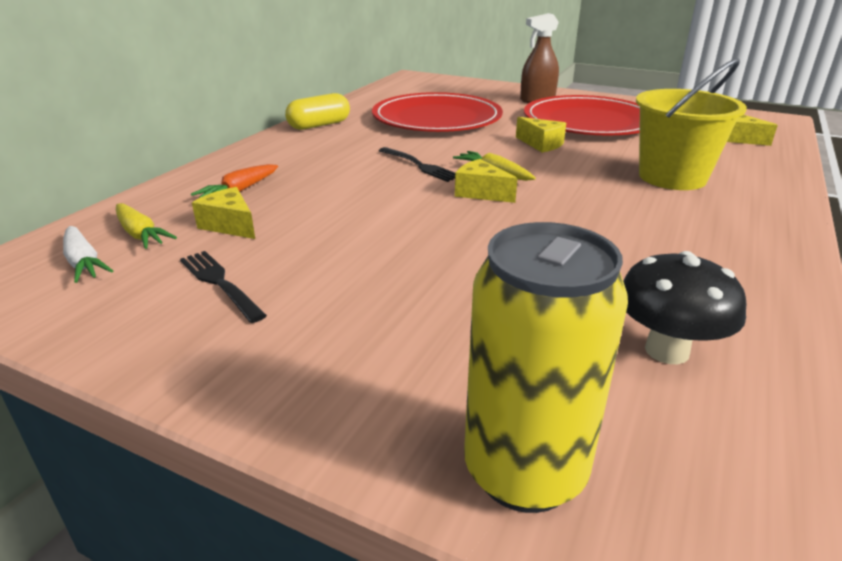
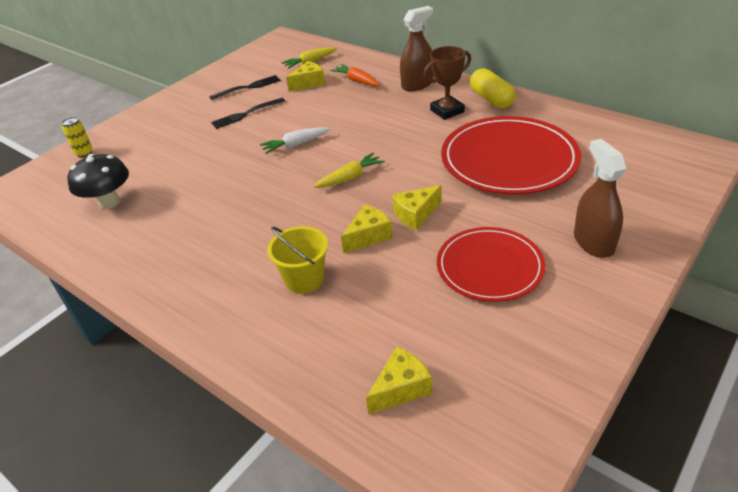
camera: 105 degrees right, 10 degrees up
white carrot [63,226,113,283] -> white carrot moved to [260,127,330,154]
black fork [379,147,455,182] -> black fork moved to [211,98,285,129]
yellow cheese [455,159,518,203] -> yellow cheese moved to [341,205,393,253]
yellow can [464,222,628,513] -> yellow can [62,117,93,158], size x0.42
red plate [524,95,640,136] -> red plate [437,227,545,302], size x0.64
yellow bucket [636,58,747,190] -> yellow bucket [267,226,328,294], size x0.61
none -> brown spray bottle [400,6,434,91]
none -> brown trophy [423,46,471,120]

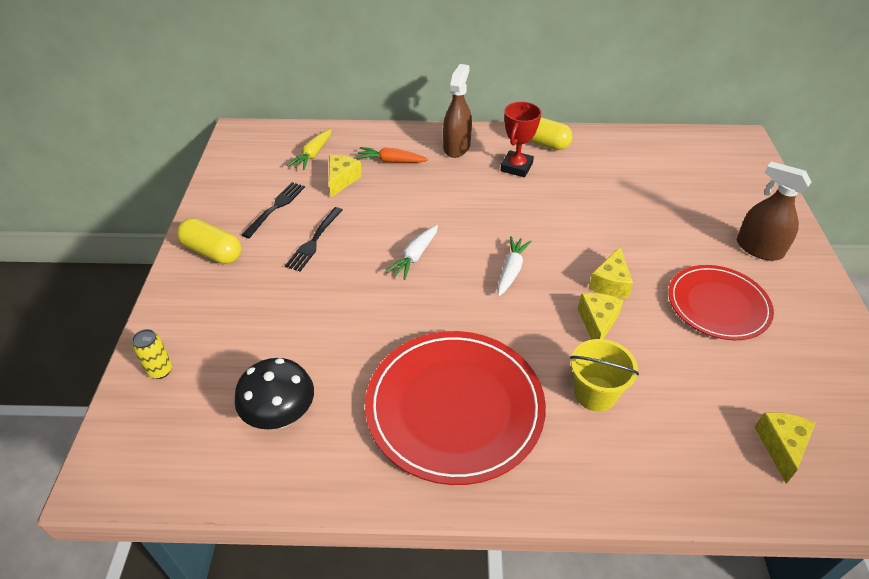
camera: 40 degrees left, 5 degrees up
yellow carrot [313,153,385,188] -> white carrot [497,236,532,296]
brown trophy [423,46,471,120] -> red trophy [501,102,541,177]
red plate [441,116,581,195] -> red plate moved to [365,331,546,485]
none -> yellow capsule [177,218,241,264]

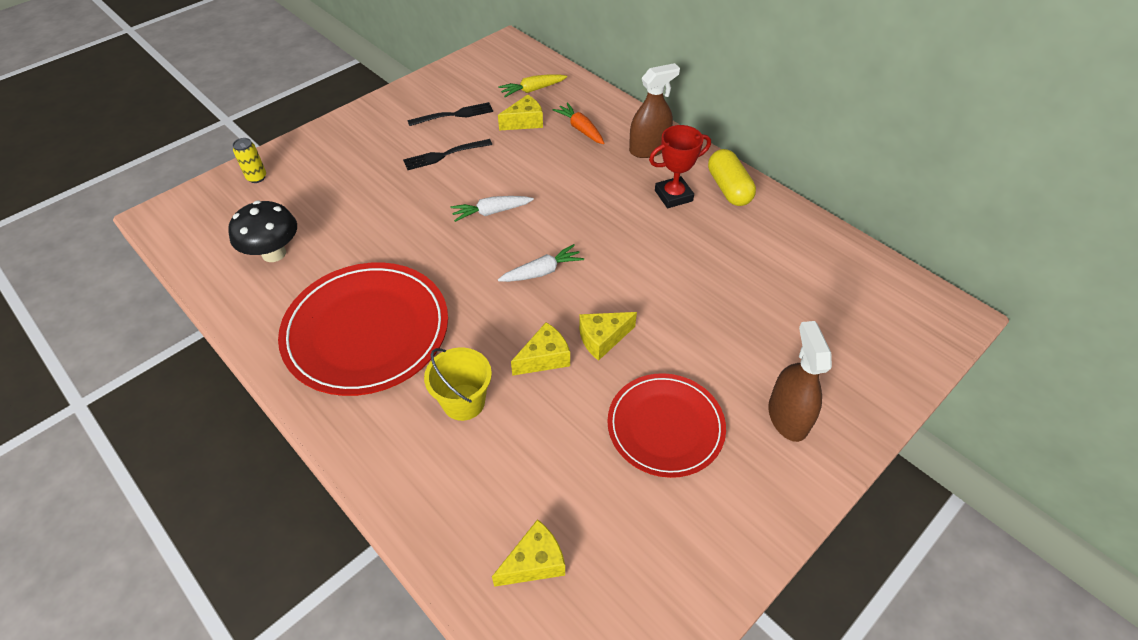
camera: 45 degrees right, 5 degrees up
yellow capsule [177,218,241,264] -> none

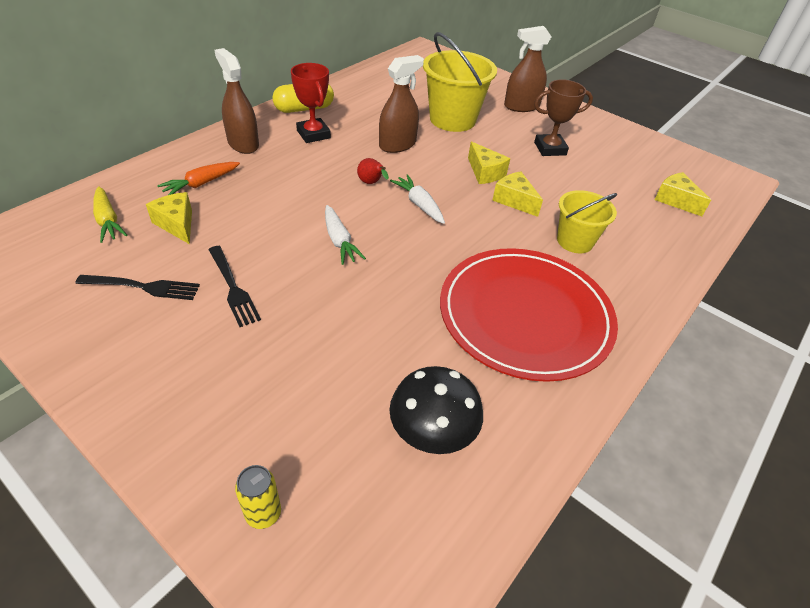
camera: 100 degrees left, 5 degrees down
black fork [408,102,493,126] -> black fork turned 120 degrees clockwise [76,275,200,300]
red plate [607,373,726,478] -> brown trophy [534,79,593,156]
none -> red pear [357,158,389,184]
none -> brown spray bottle [379,55,424,153]
none -> yellow bucket [423,32,497,132]

